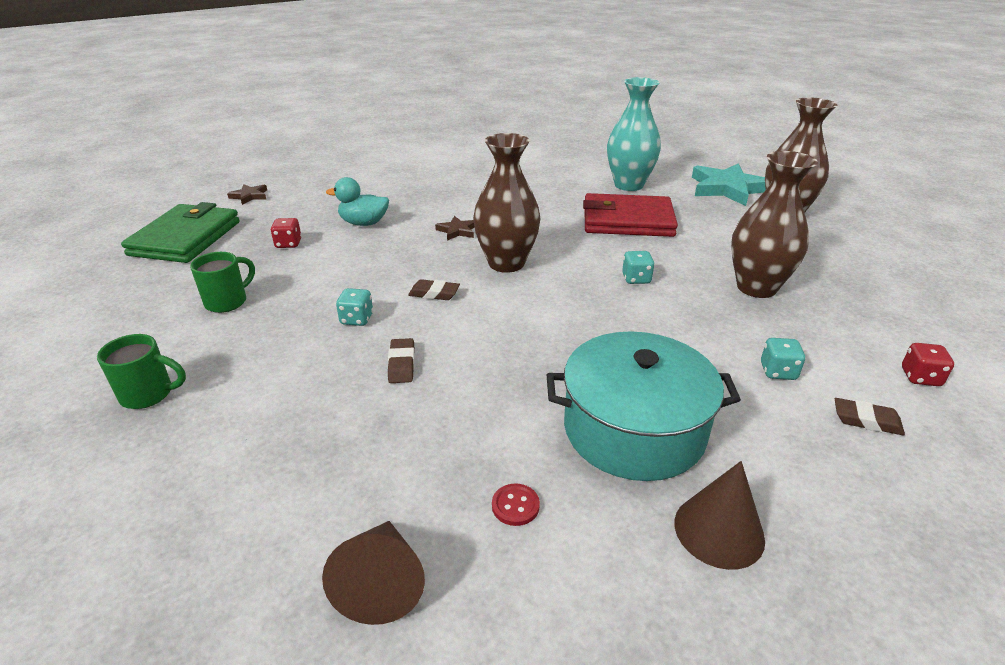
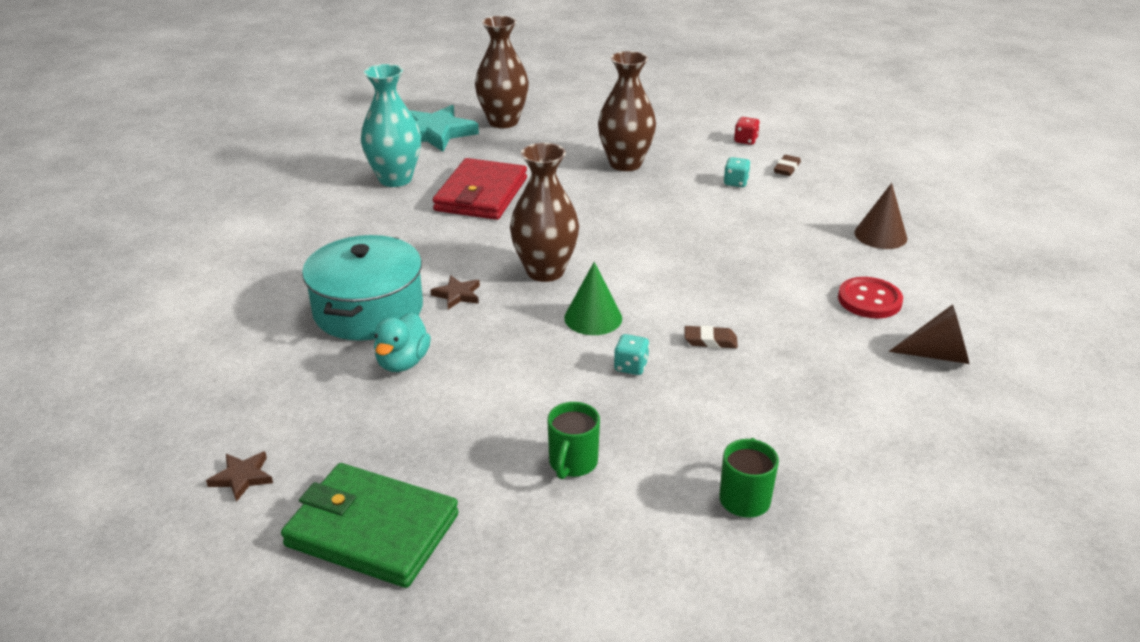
camera: 80 degrees left, 0 degrees up
green mug [190,252,255,313] -> green mug turned 120 degrees counterclockwise [547,402,600,479]
red dice [270,218,302,248] -> none
brown eraser [408,279,460,300] -> green cone [564,262,622,335]
red button [492,483,540,526] -> red button [838,277,903,319], size x1.94
turquoise pot [547,331,741,481] -> turquoise pot moved to [302,235,423,341]
turquoise dice [622,251,655,284] -> none

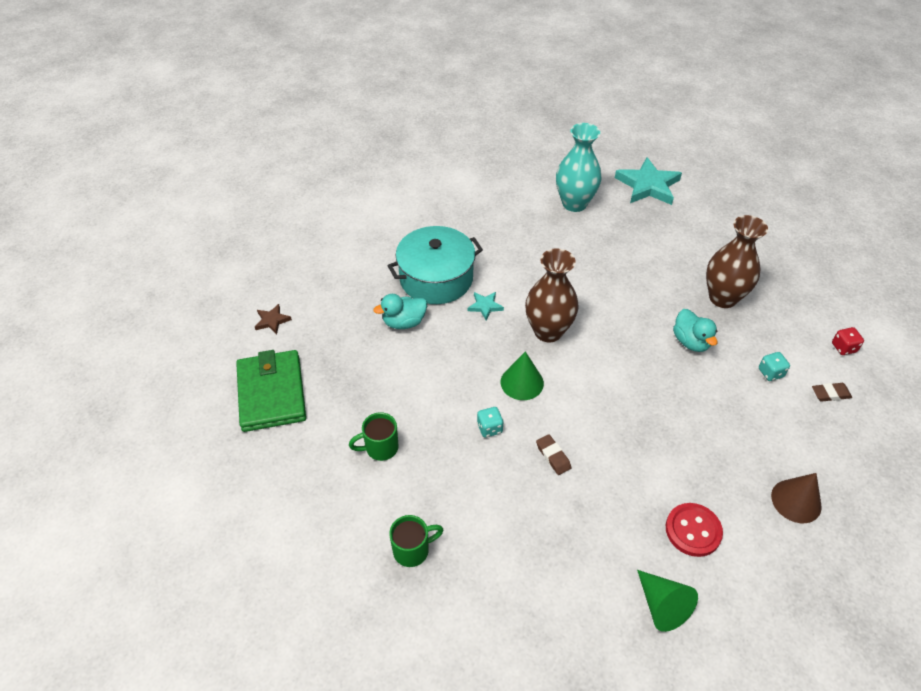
camera: 55 degrees right, 15 degrees up
brown star [430,275,480,309] -> turquoise star [468,292,504,320]
red wallet [433,158,527,220] -> none
brown vase [475,16,529,128] -> none
brown cone [889,304,970,364] -> green cone [637,570,698,632]
none -> turquoise duck [673,309,718,352]

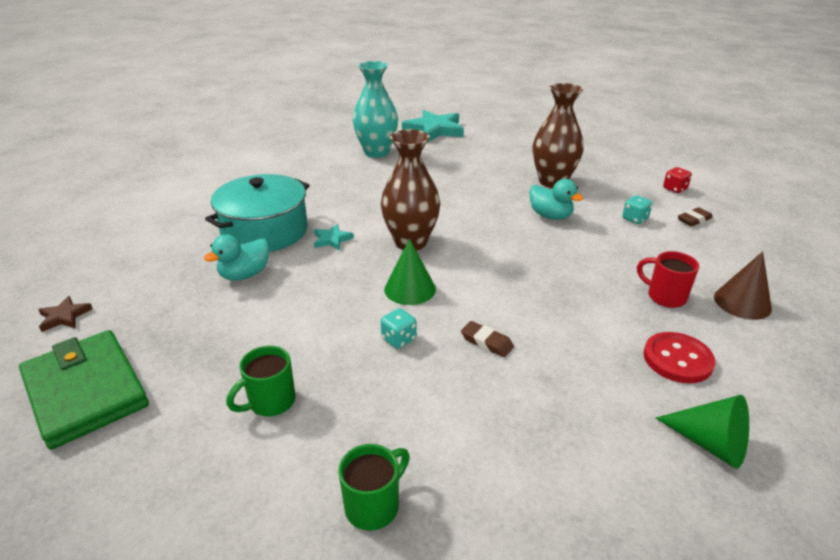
camera: 25 degrees left, 15 degrees down
none -> red mug [637,251,699,308]

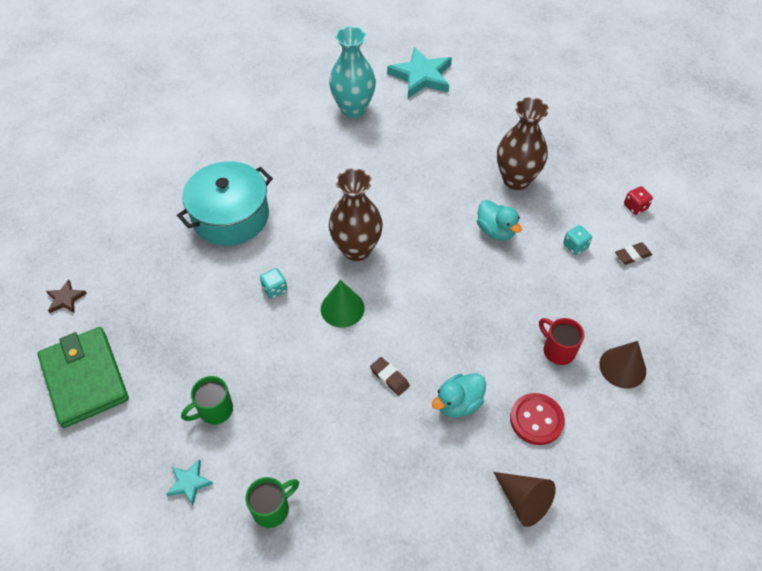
camera: 10 degrees right, 20 degrees up
turquoise duck [204,234,269,281] -> turquoise duck moved to [432,374,486,417]
turquoise star [314,224,354,250] -> turquoise star moved to [166,459,213,505]
turquoise dice [381,308,417,349] -> turquoise dice moved to [260,268,287,299]
green cone [656,395,749,469] -> brown cone [494,472,556,527]

